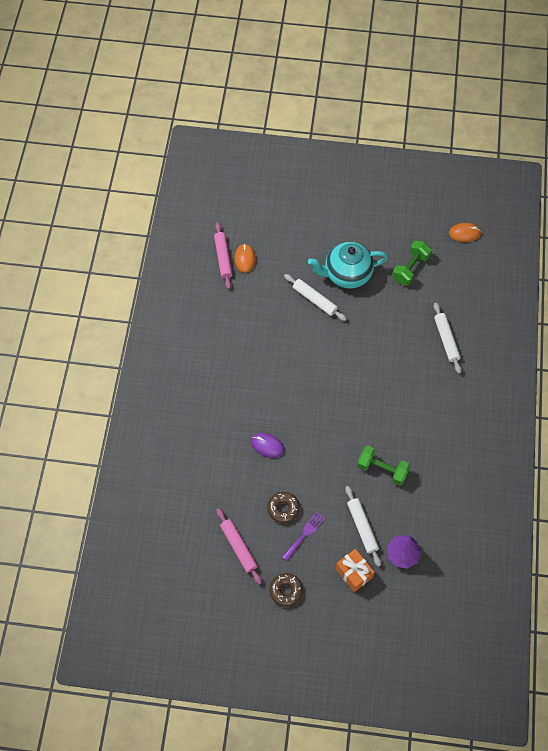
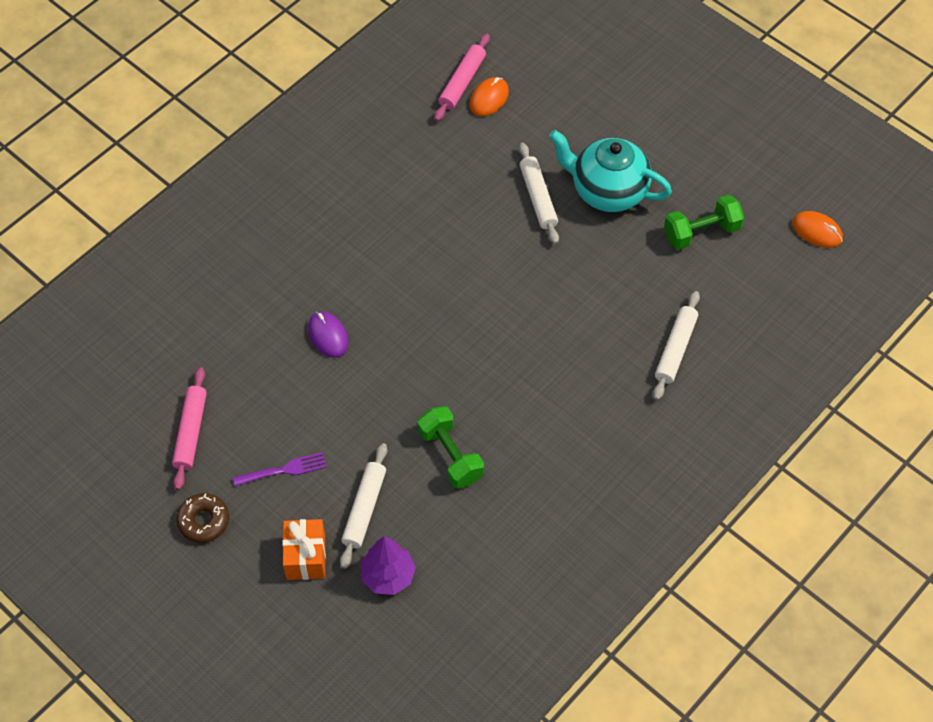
camera: 35 degrees right, 5 degrees down
brown donut [267,492,300,523] -> none

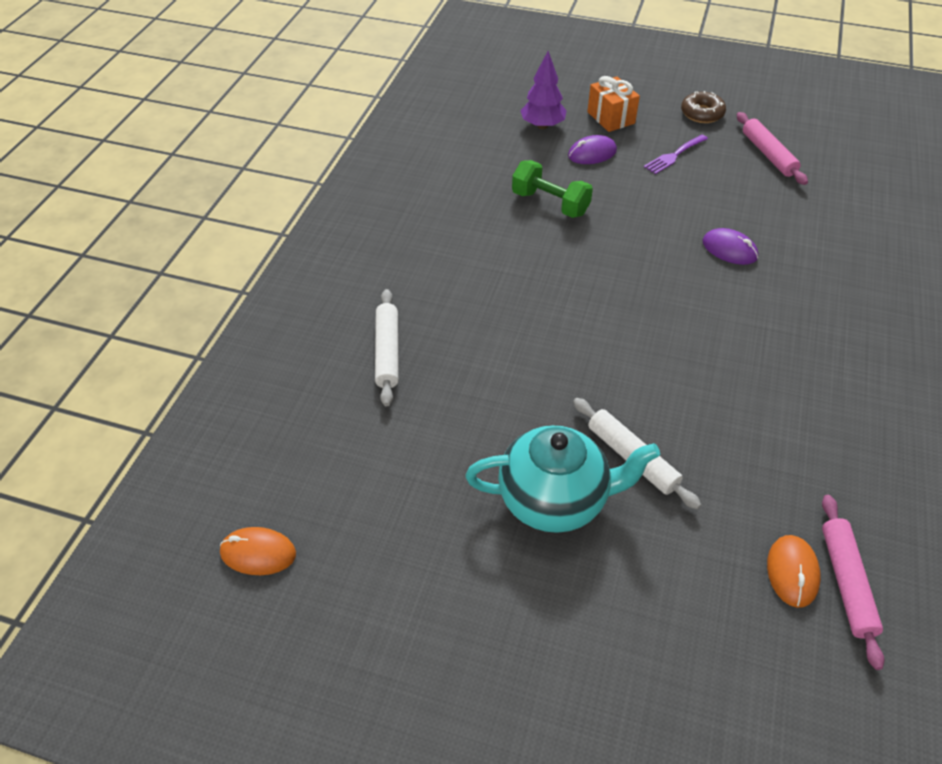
camera: 155 degrees right, 10 degrees down
white rolling pin [340,443,387,569] -> purple mouse [568,135,617,164]
green dumbbell [664,195,744,250] -> none

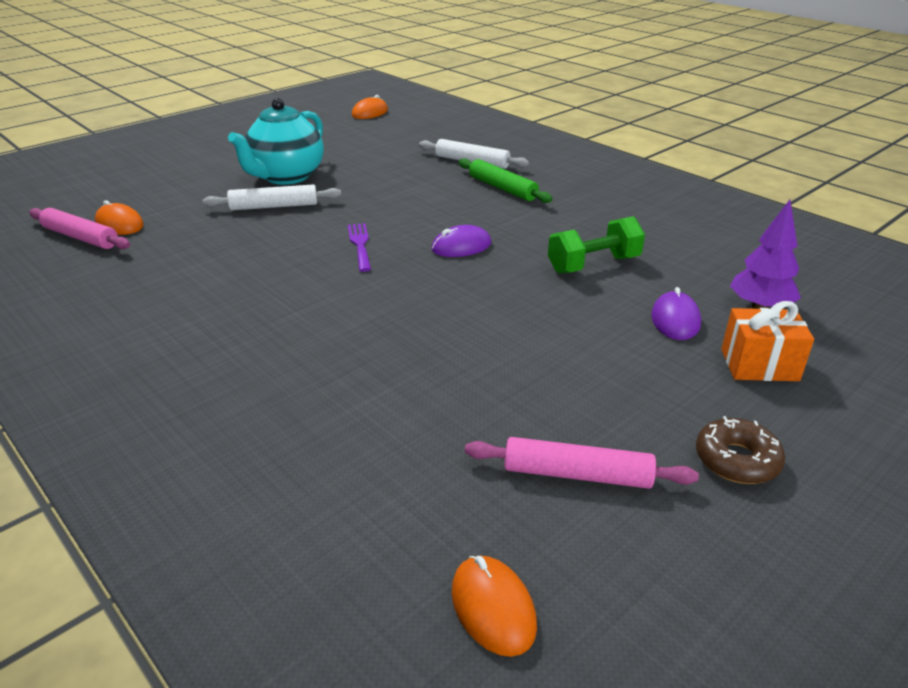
camera: 120 degrees right, 15 degrees down
purple fork [644,134,708,174] -> purple fork moved to [348,223,371,272]
purple mouse [702,228,758,265] -> purple mouse moved to [431,225,491,257]
none -> orange mouse [452,556,537,657]
none -> green rolling pin [458,158,553,203]

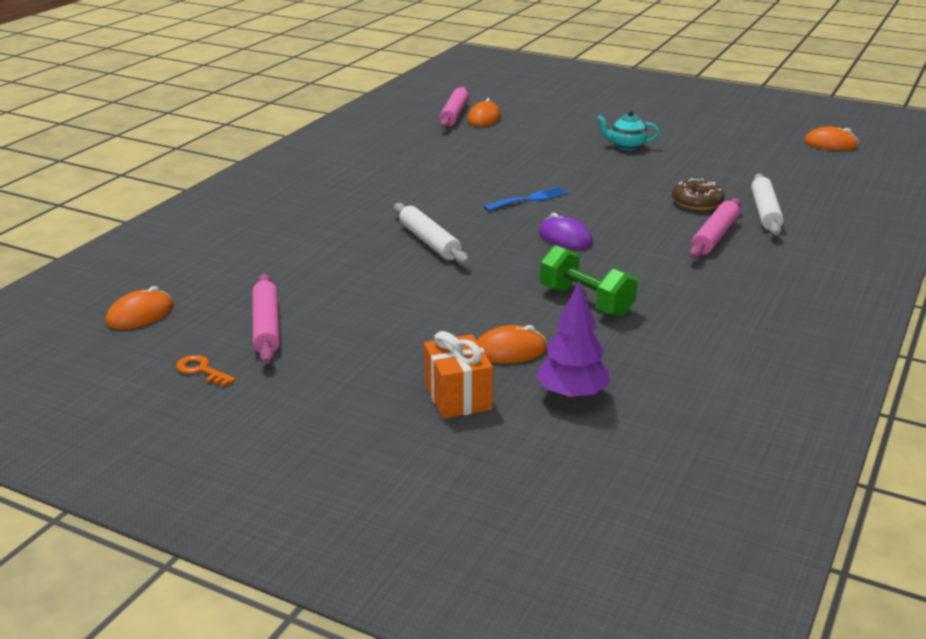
camera: 70 degrees right, 5 degrees down
white rolling pin [202,184,341,210] -> white rolling pin moved to [394,203,469,264]
turquoise teapot [228,98,324,185] -> turquoise teapot [597,111,659,150], size x0.49
purple fork [348,223,371,272] -> blue fork [483,187,568,211]
green rolling pin [458,158,553,203] -> pink rolling pin [689,198,741,259]
purple mouse [651,287,701,340] -> orange mouse [477,325,547,364]
brown donut [696,416,785,484] -> brown donut moved to [672,178,725,210]
none -> orange key [176,355,236,387]

